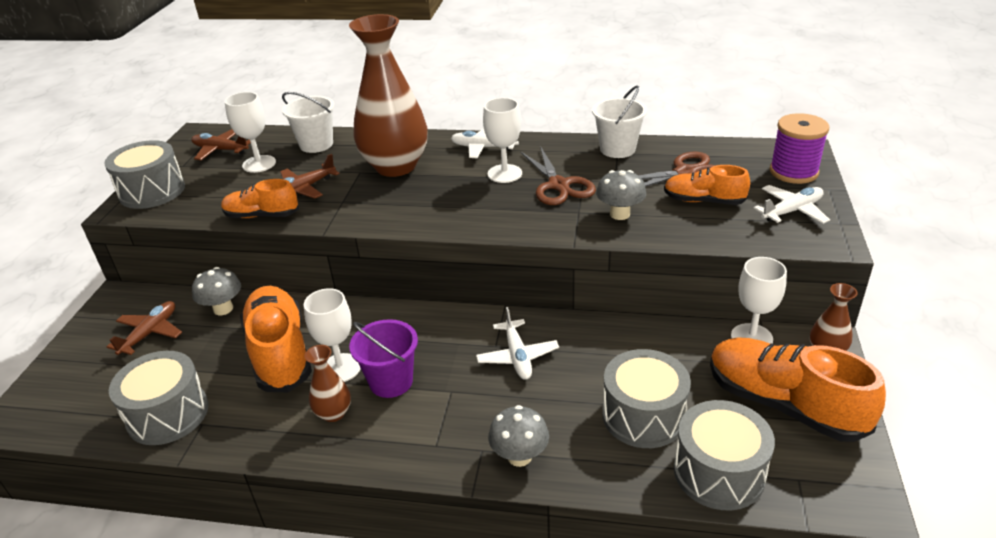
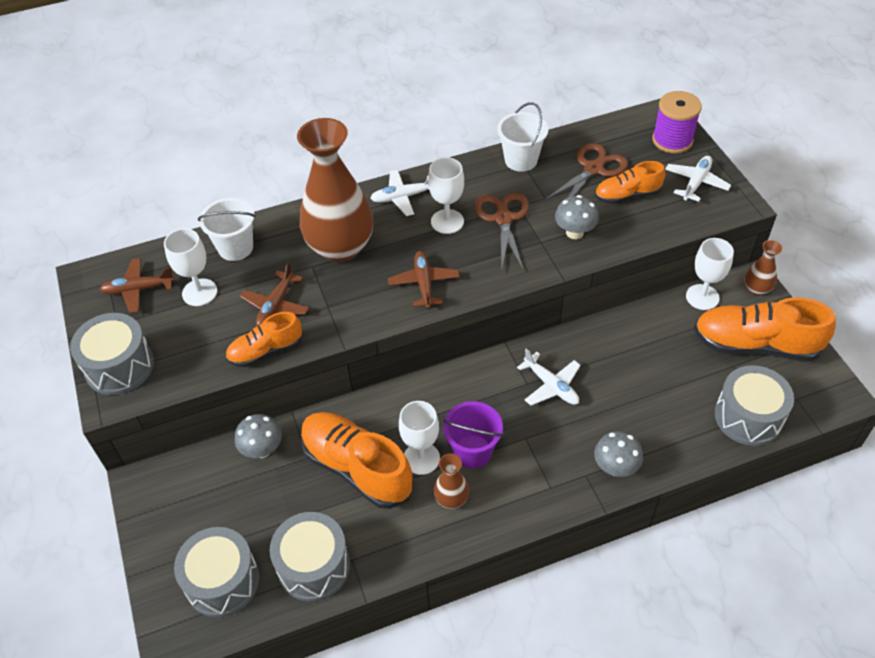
camera: 30 degrees left, 15 degrees up
brown plane [107,301,182,355] -> brown plane moved to [388,251,460,309]
brown scissors [520,146,596,205] -> brown scissors turned 135 degrees counterclockwise [474,193,529,271]
grey drum [602,349,691,448] -> grey drum moved to [174,527,259,617]

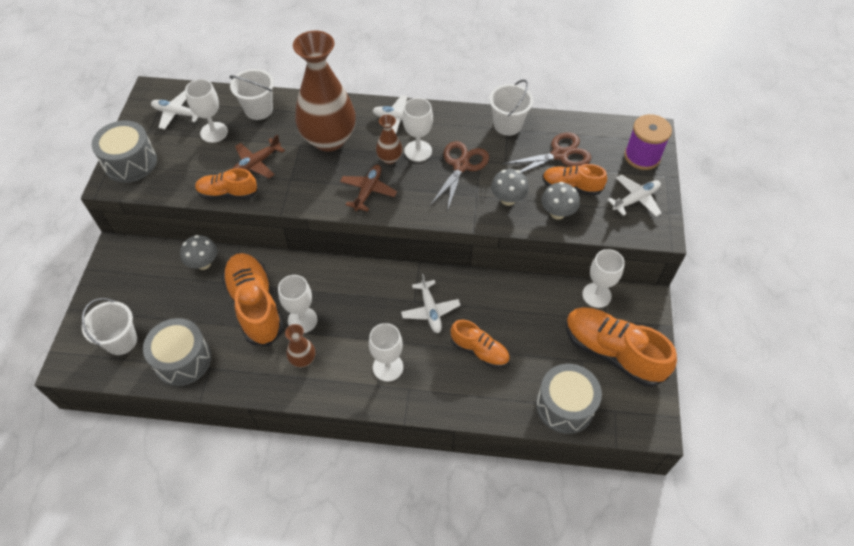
camera: 25 degrees right, 5 degrees up
brown plane [100,258,175,313] -> white plane [151,90,198,129]
grey drum [174,527,259,617] -> white bucket [82,298,137,355]
purple bucket [443,401,503,468] -> none
grey mushroom [594,431,643,477] -> grey mushroom moved to [541,182,580,220]
brown vase [745,240,783,296] -> brown vase moved to [376,115,402,164]
none -> white goblet [369,323,403,382]
none -> orange shoe [451,320,510,368]

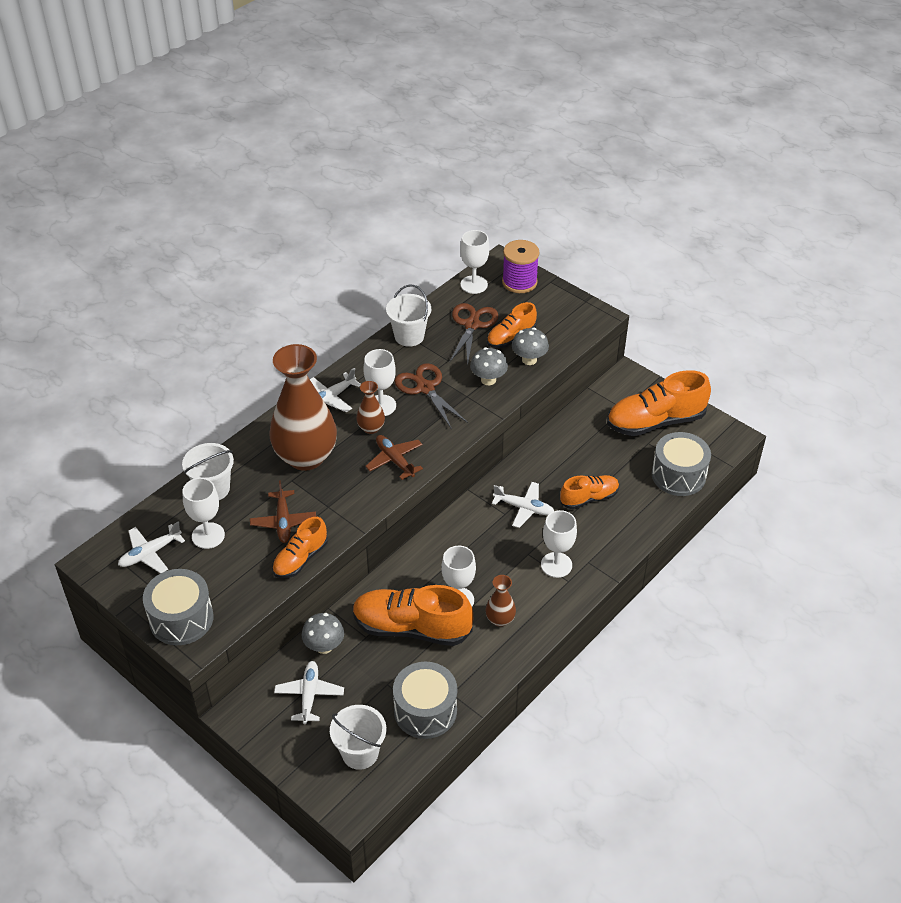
camera: 55 degrees left, 10 degrees down
white goblet [582,249,625,308] -> white goblet moved to [460,230,489,294]
white plane [608,174,662,217] -> white plane moved to [274,661,344,724]

